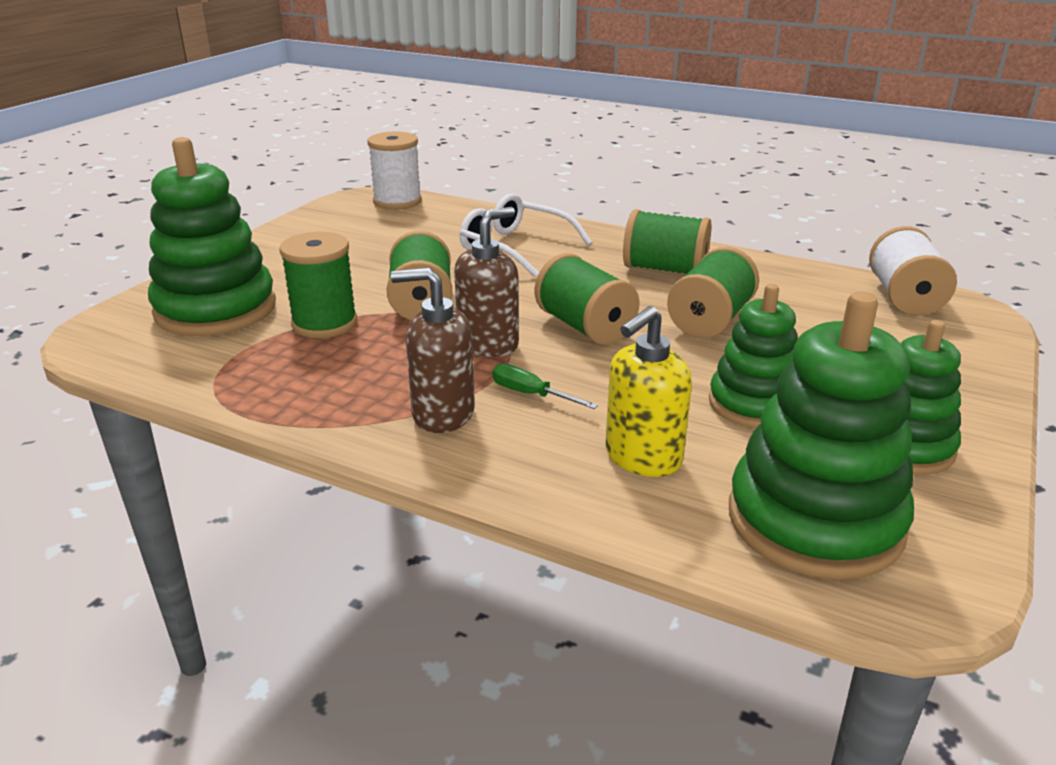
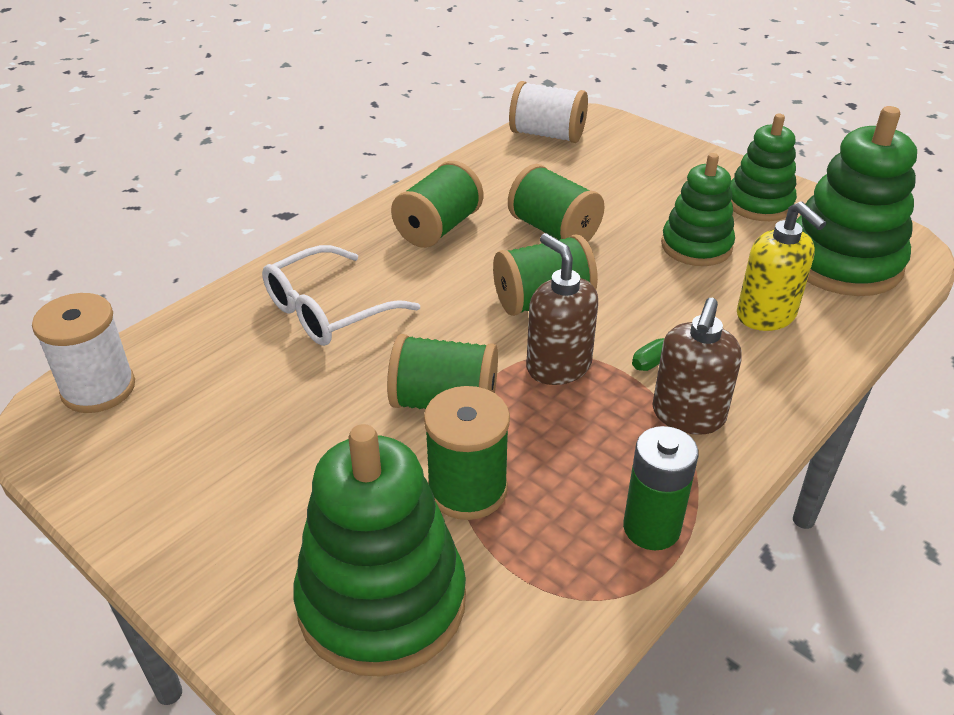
camera: 75 degrees left, 10 degrees up
none -> green battery [623,426,699,550]

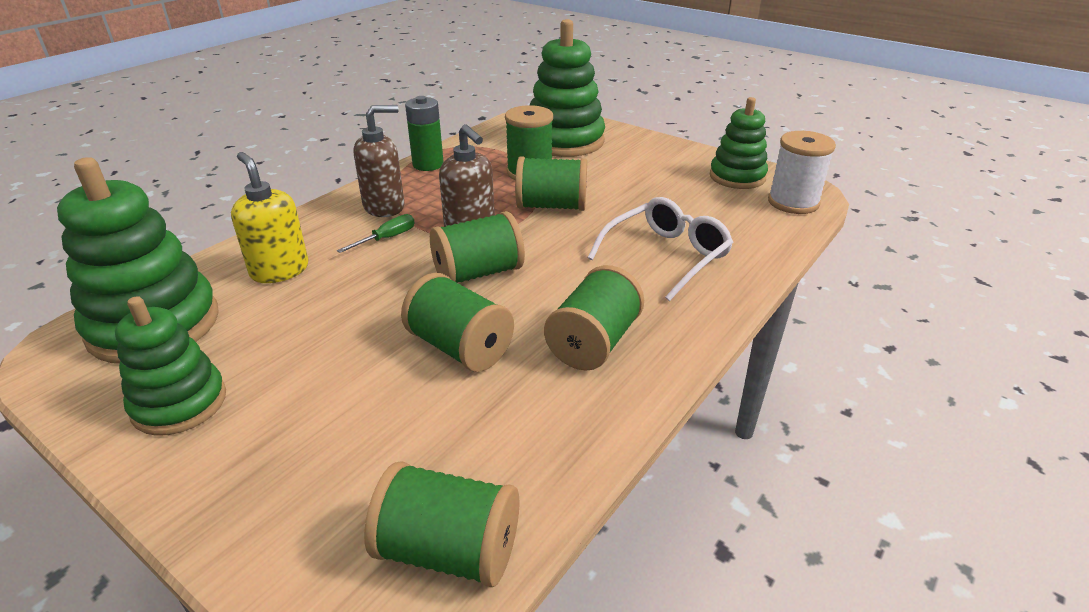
camera: 175 degrees right, 5 degrees down
white spool [509,81,588,143] -> green spool [364,461,519,587]
brown soap dispenser [652,298,742,435] -> brown soap dispenser turned 45 degrees clockwise [354,105,405,217]
green stacking toy [661,153,735,266] -> green stacking toy moved to [710,97,768,189]

